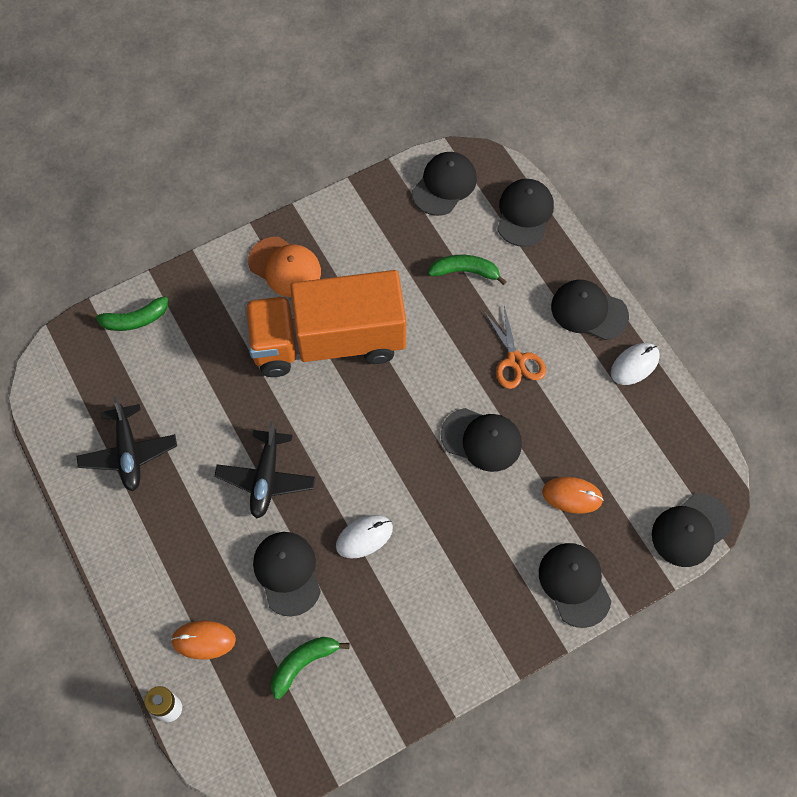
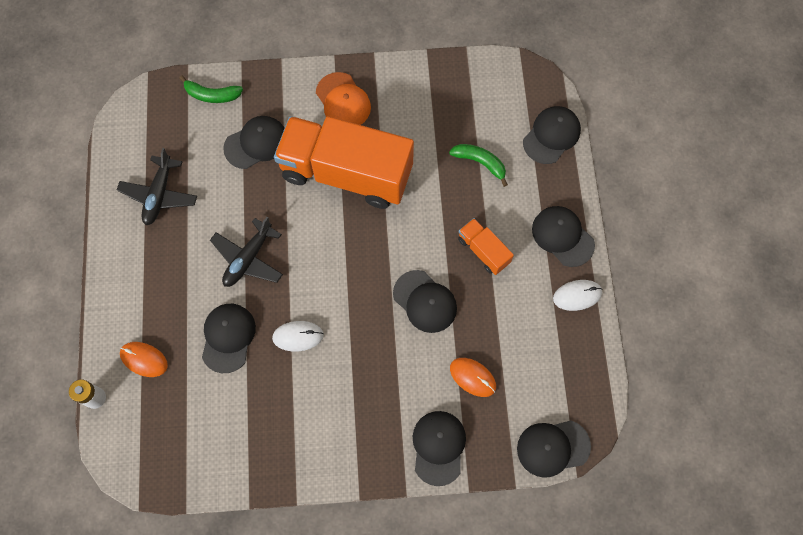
camera: 25 degrees right, 5 degrees up
green banana [271,637,349,699] -> none
black cap [412,152,477,216] -> black cap moved to [223,116,284,169]
orange scissors [484,306,546,389] -> orange truck [458,218,514,275]

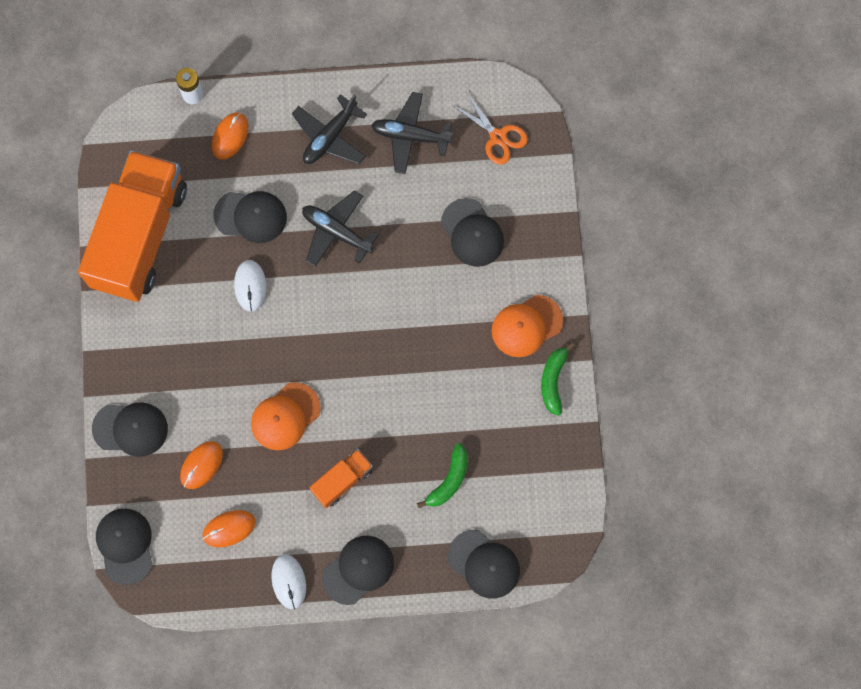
camera: 90 degrees right, 5 degrees up
green banana [179,75,243,103] -> green banana moved to [541,342,574,416]
orange truck [274,116,414,209] -> orange truck moved to [78,150,187,302]
black cap [393,270,457,333] -> orange cap [251,382,321,450]
none -> orange mouse [202,510,256,547]
none -> black plane [292,94,367,164]
none -> orange scissors [452,92,528,165]

